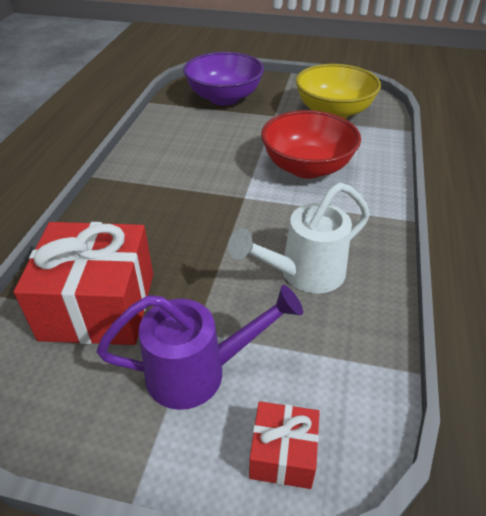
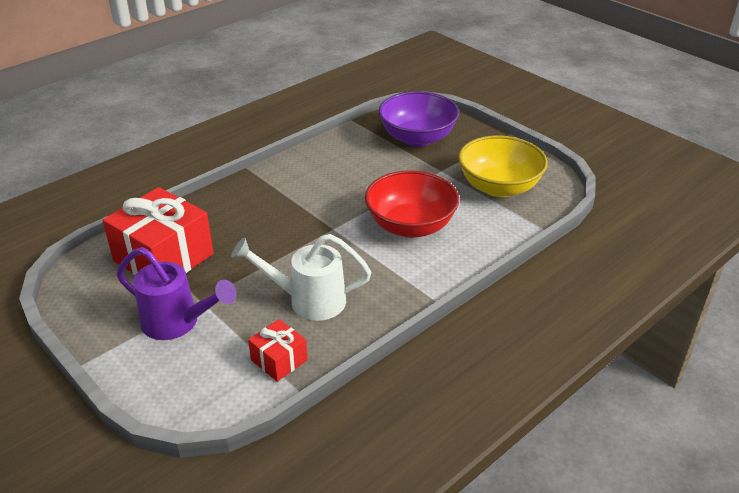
camera: 35 degrees right, 5 degrees down
red gift [249,401,320,489] -> red gift moved to [248,319,308,382]

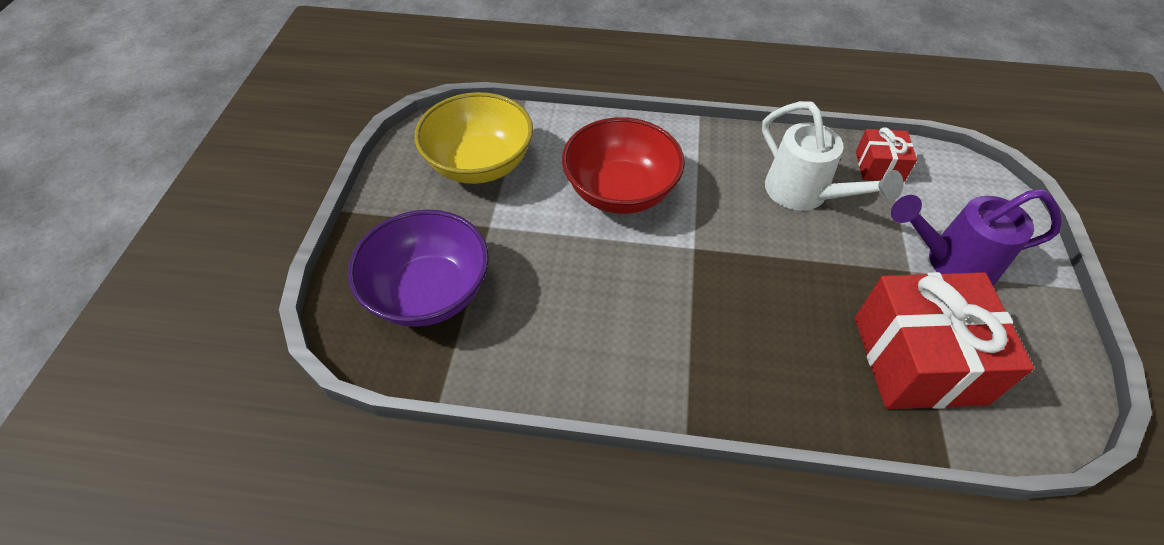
camera: 130 degrees left, 15 degrees up
purple watering can [117,247,237,340] -> purple watering can turned 75 degrees counterclockwise [891,189,1062,285]

